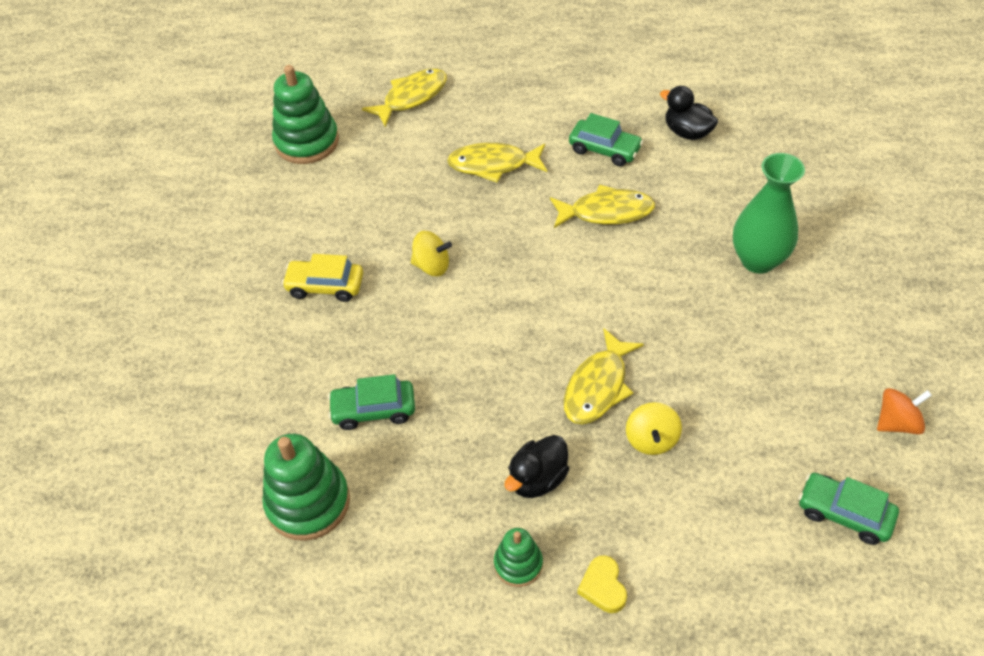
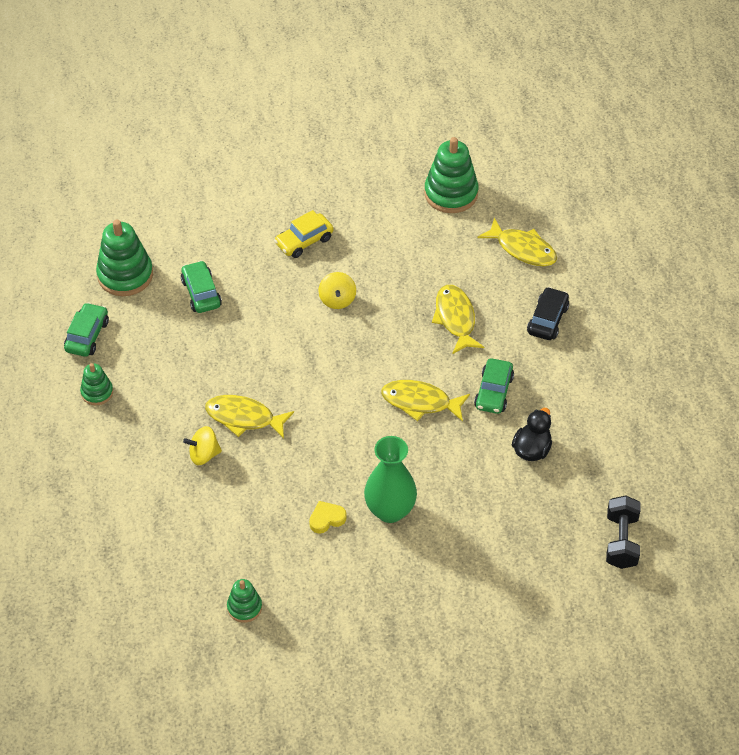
camera: 75 degrees right, 0 degrees up
yellow car [282,254,363,302] -> yellow car turned 120 degrees counterclockwise [274,210,333,258]
black duck [504,435,569,498] -> none
yellow fish [550,184,655,228] -> yellow fish turned 120 degrees clockwise [381,380,470,422]
yellow heart [577,555,627,613] -> yellow heart moved to [309,501,347,534]
green car [798,473,899,545] -> green car moved to [64,302,109,357]
orange spinning top [877,388,932,435] -> green stacking toy [227,579,262,623]
none -> black car [527,287,569,340]
none -> black dumbbell [606,495,641,569]

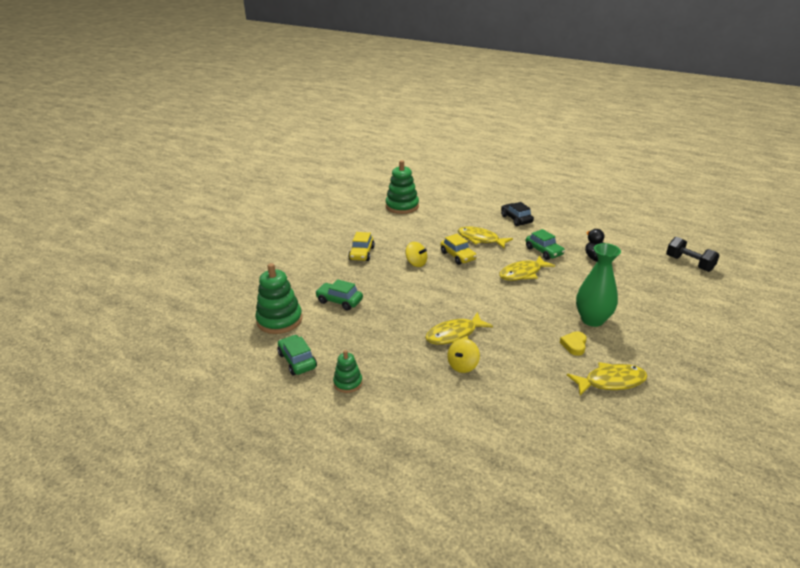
camera: 45 degrees left, 20 degrees down
green stacking toy [227,579,262,623] -> none
yellow fish [477,218,557,266] -> yellow fish moved to [567,362,647,395]
none -> yellow car [440,234,477,265]

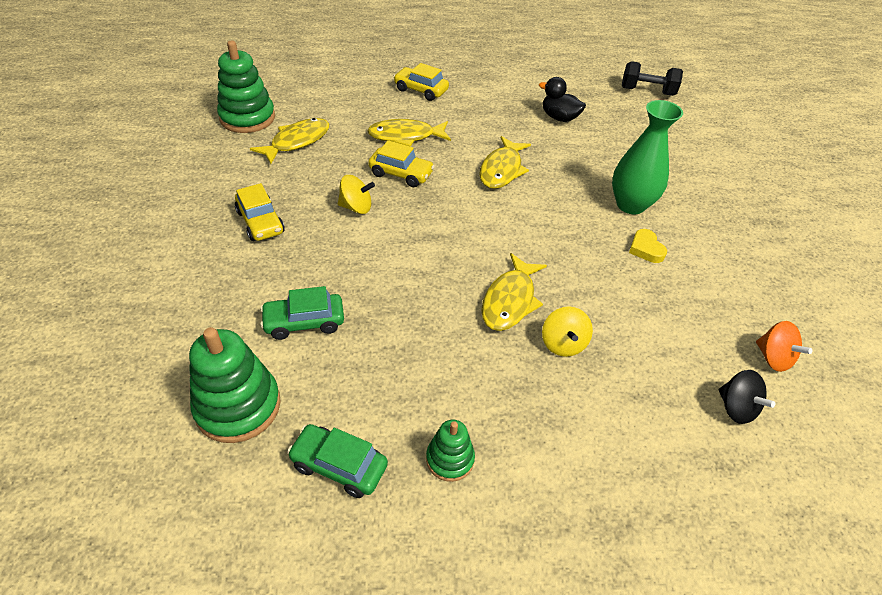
camera: 40 degrees left, 15 degrees up
black car [501,202,534,226] -> yellow car [393,63,449,101]
green car [526,229,565,260] -> none
yellow fish [567,362,647,395] -> yellow fish moved to [250,118,329,164]
none -> black spinning top [719,370,775,424]
none -> orange spinning top [756,321,812,372]

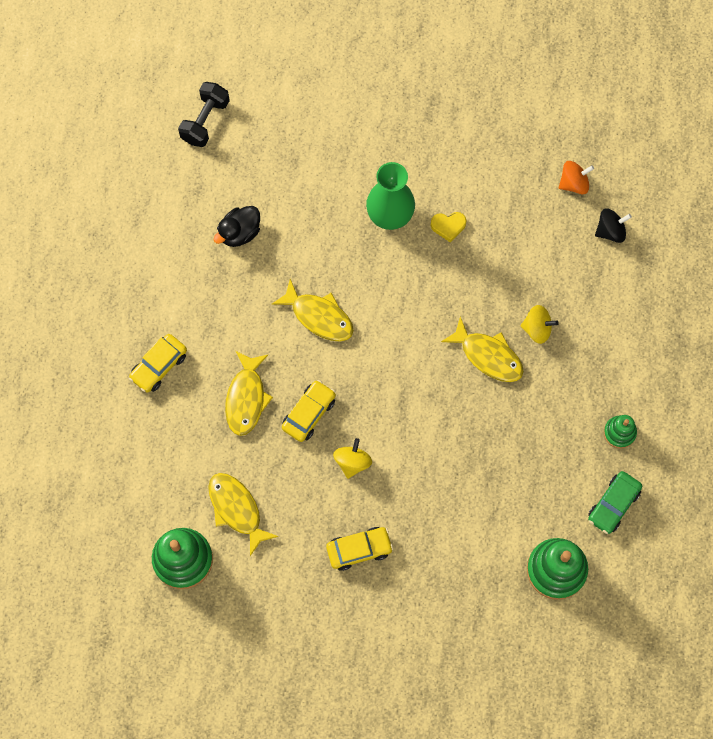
camera: 75 degrees left, 25 degrees up
green car [260,286,344,340] -> none

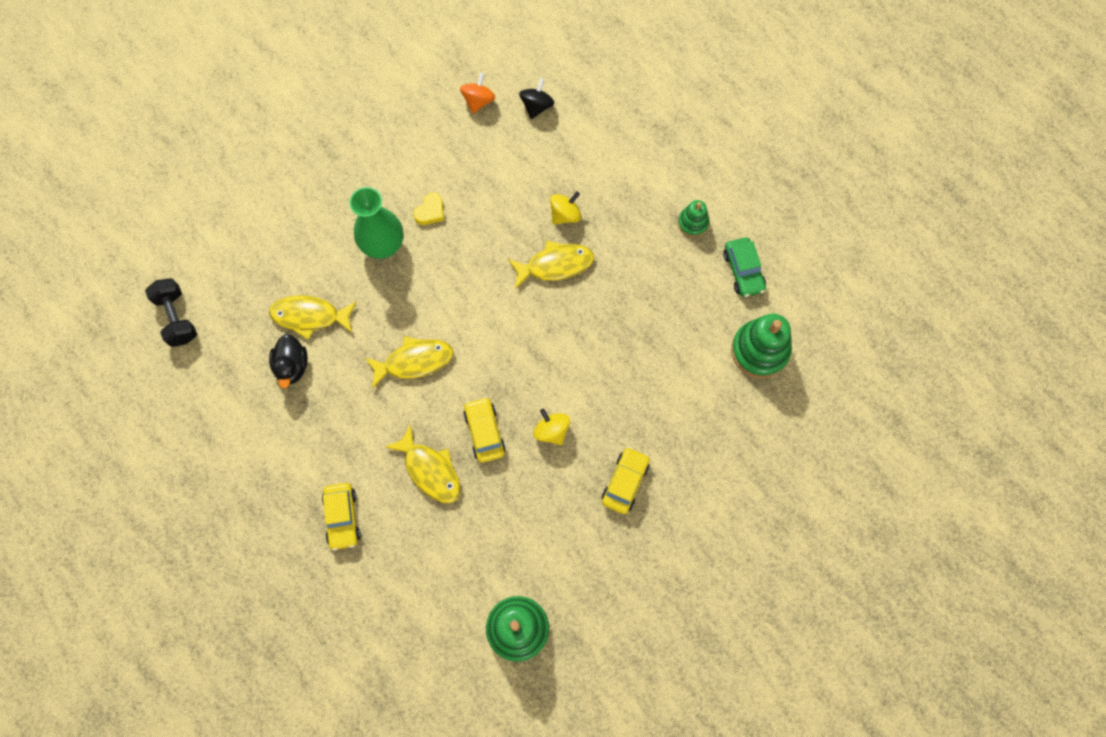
camera: 50 degrees left, 0 degrees up
yellow fish [208,473,278,556] -> yellow fish moved to [269,296,357,340]

